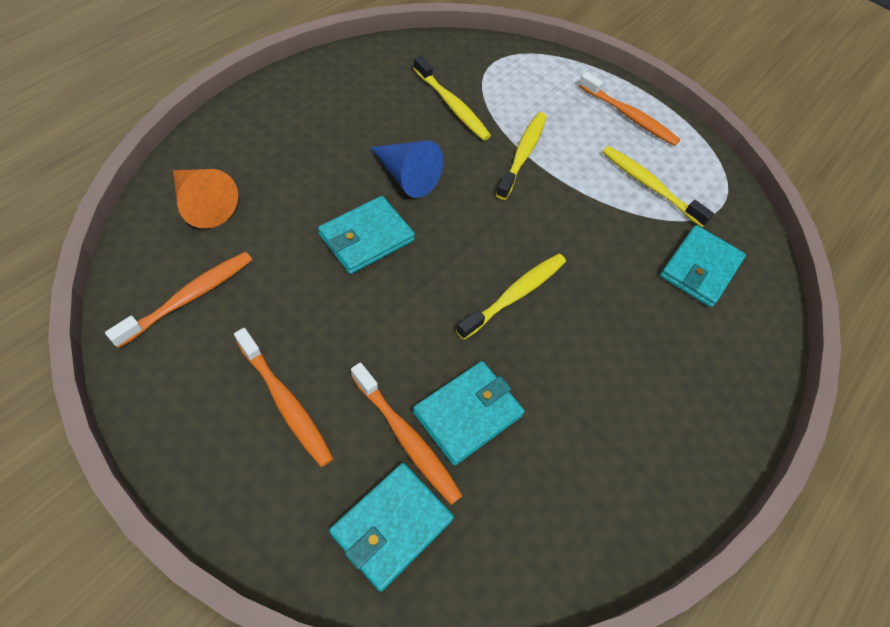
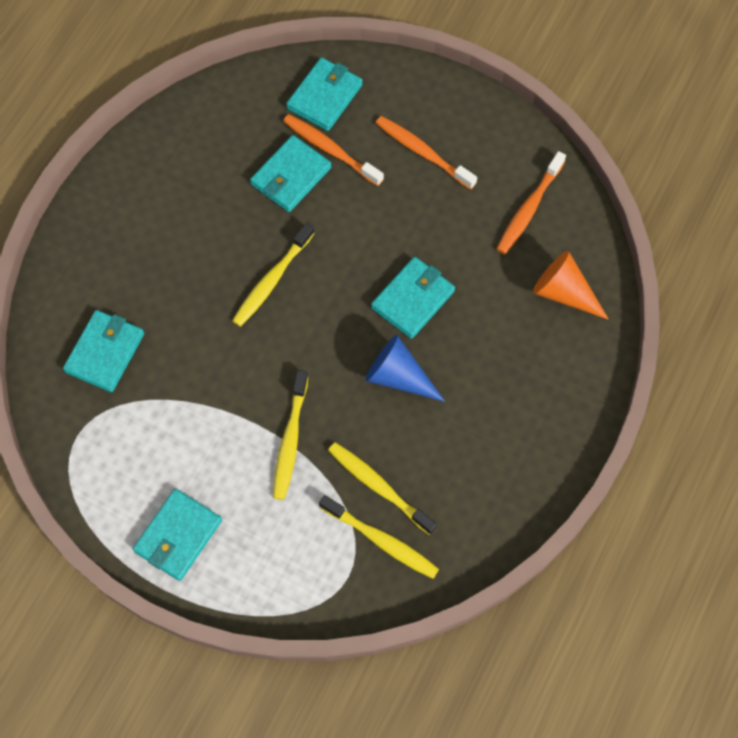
camera: 175 degrees right, 10 degrees up
orange toothbrush [579,72,681,146] -> turquoise wallet [133,489,222,581]
yellow toothbrush [602,146,714,227] -> yellow toothbrush moved to [319,495,439,579]

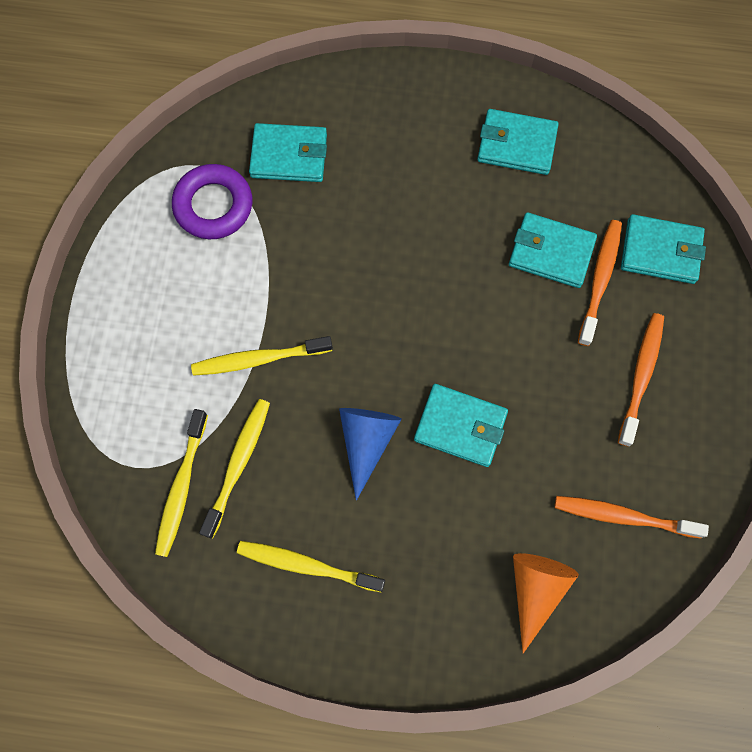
camera: 70 degrees right, 5 degrees up
turquoise wallet [133,489,222,581] -> turquoise wallet moved to [477,109,559,175]
yellow toothbrush [232,223,315,327] -> yellow toothbrush moved to [237,541,385,592]
none -> purple ring [172,164,252,239]

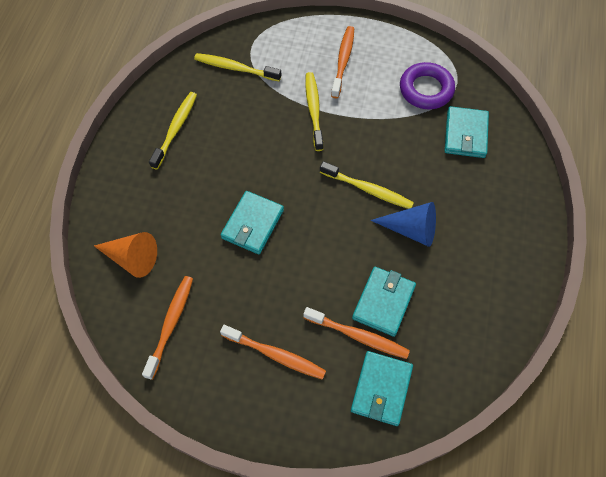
camera: 95 degrees right, 10 degrees down
yellow toothbrush [199,399,270,538] -> yellow toothbrush moved to [320,161,414,209]
blue cone [339,408,402,501] -> blue cone moved to [370,202,436,247]
turquoise wallet [477,109,559,175] -> none
none -> orange toothbrush [331,26,354,98]

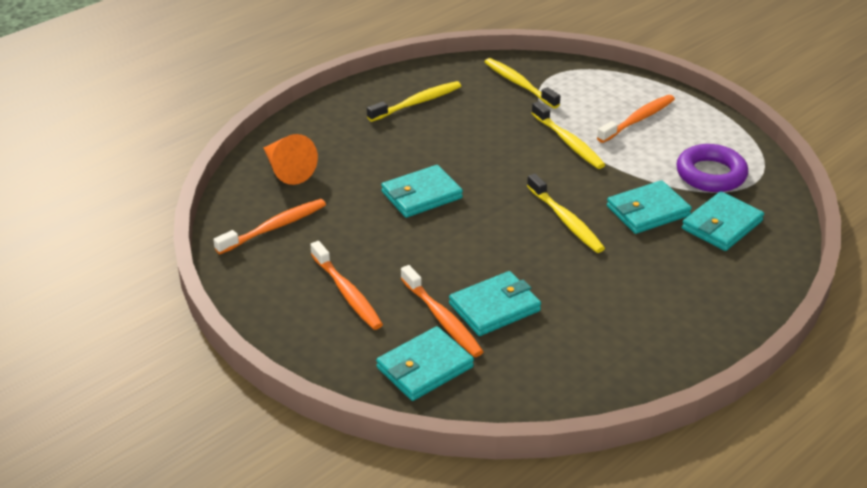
camera: 35 degrees right, 25 degrees down
yellow toothbrush [305,72,323,151] -> yellow toothbrush turned 120 degrees clockwise [532,101,605,169]
blue cone [370,202,436,247] -> none
none -> turquoise wallet [607,180,692,234]

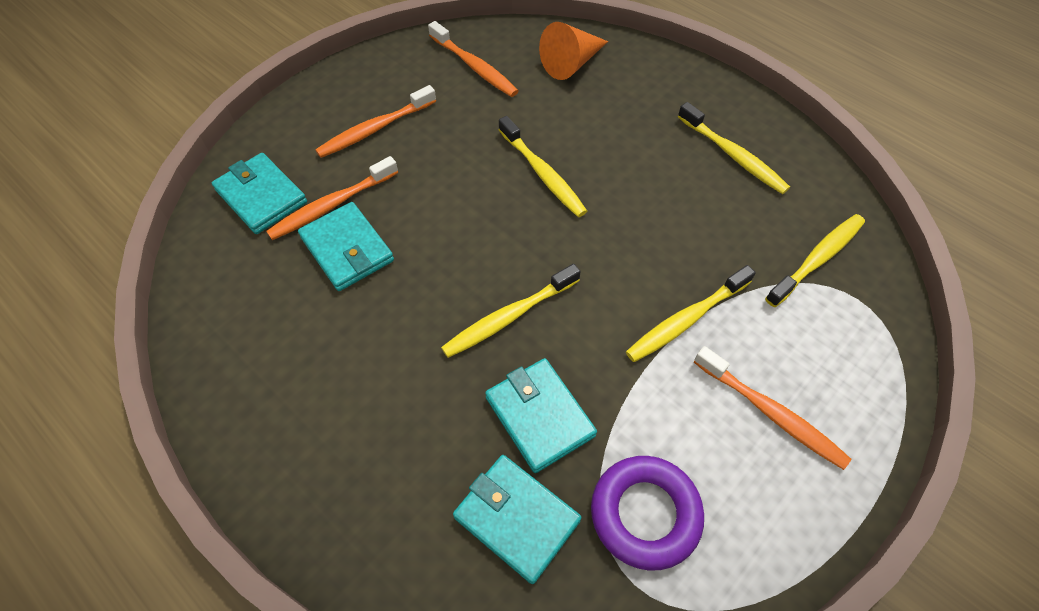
camera: 85 degrees right, 20 degrees up
turquoise wallet [381,165,463,218] -> yellow toothbrush [499,116,587,217]

